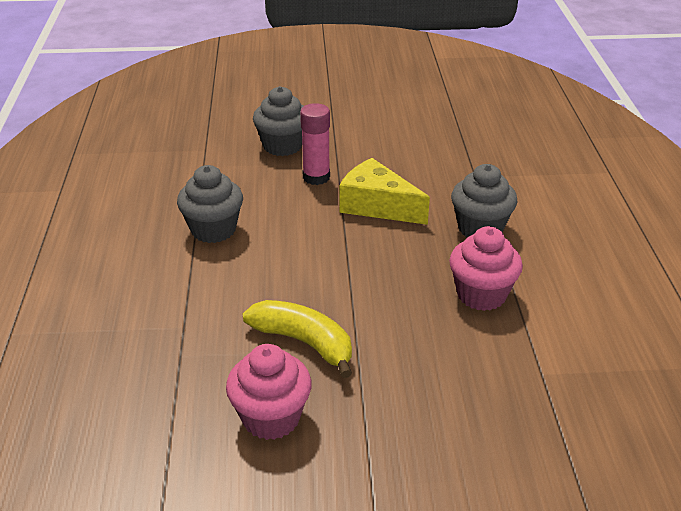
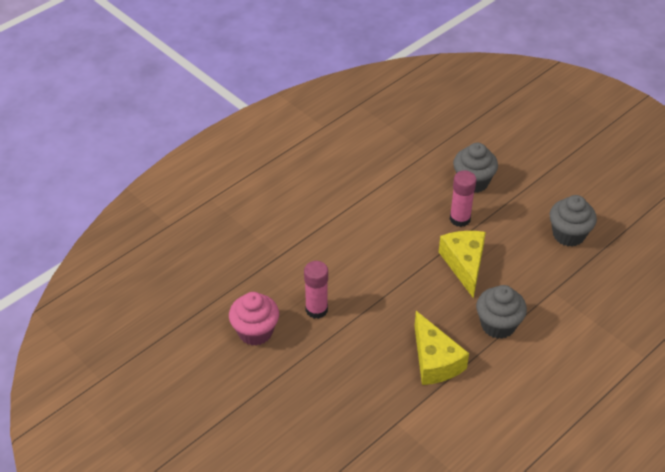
camera: 50 degrees right, 10 degrees up
grey cupcake [177,165,243,243] -> grey cupcake moved to [550,195,597,247]
yellow banana [243,300,352,378] -> pink glue stick [304,261,328,319]
pink cupcake [449,226,523,311] -> yellow cheese [414,311,469,385]

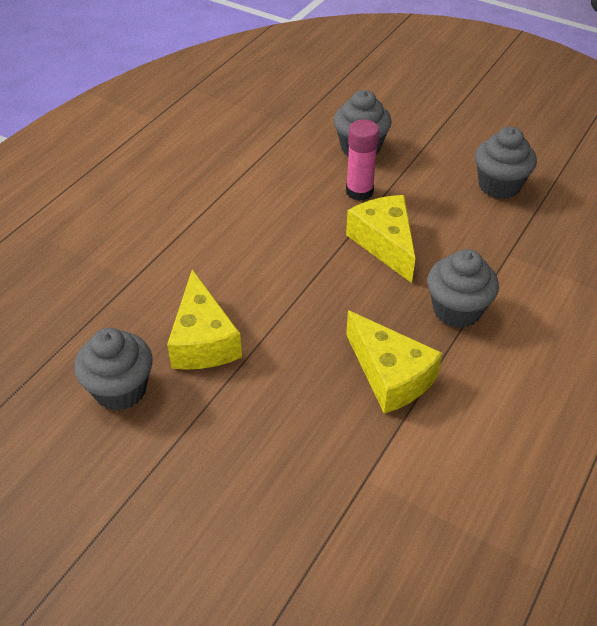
camera: 15 degrees left, 0 degrees up
pink cupcake [229,292,279,346] -> grey cupcake [74,328,153,411]
pink glue stick [304,261,328,319] -> yellow cheese [167,270,242,370]

